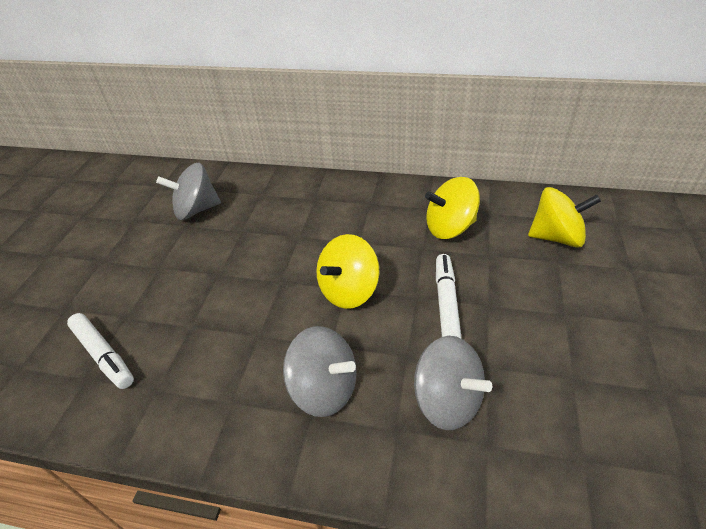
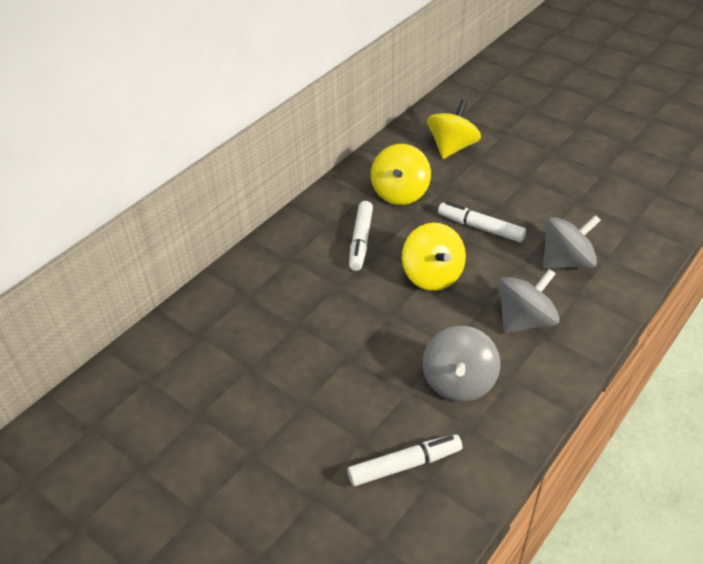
camera: 65 degrees left, 0 degrees up
grey spinning top [156,163,221,220] -> grey spinning top moved to [422,326,500,402]
none -> white marker [349,201,373,271]

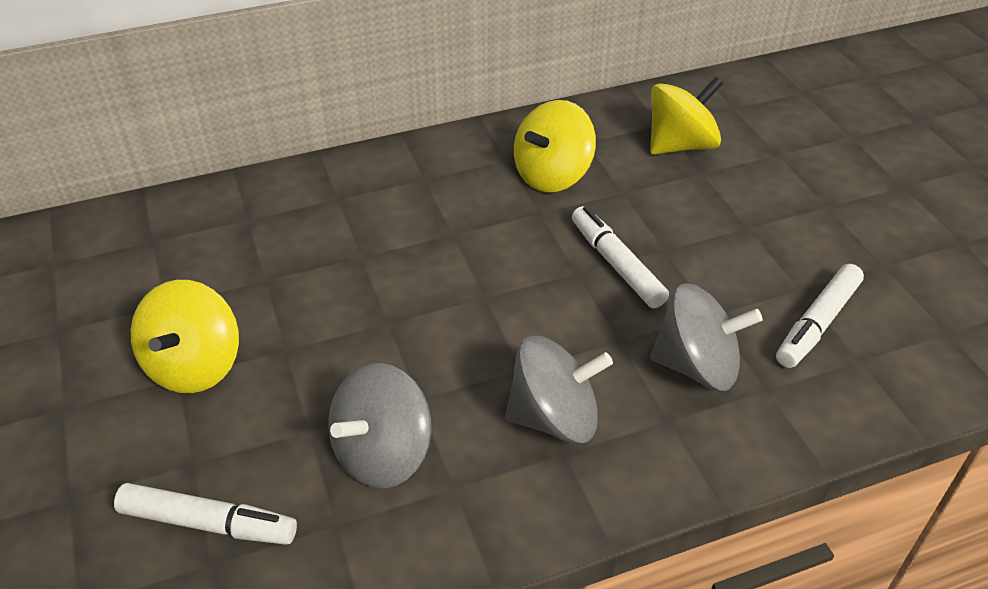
camera: 30 degrees right, 0 degrees up
white marker [349,201,373,271] -> white marker moved to [776,264,864,368]
yellow spinning top [402,223,466,291] -> yellow spinning top moved to [131,280,239,393]

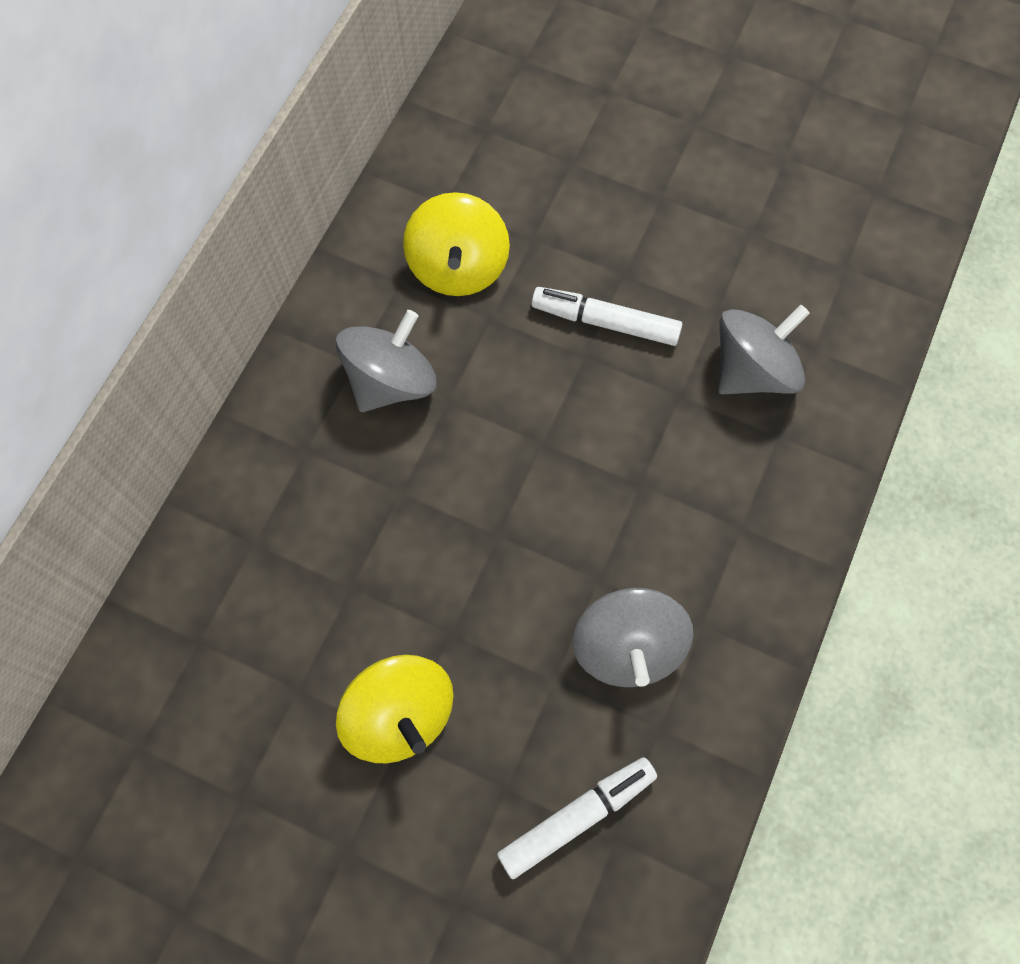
camera: 45 degrees left, 25 degrees up
grey spinning top [505,336,613,444] -> grey spinning top moved to [336,310,437,412]
yellow spinning top [650,77,723,155] -> none
white marker [776,264,864,368] -> none

